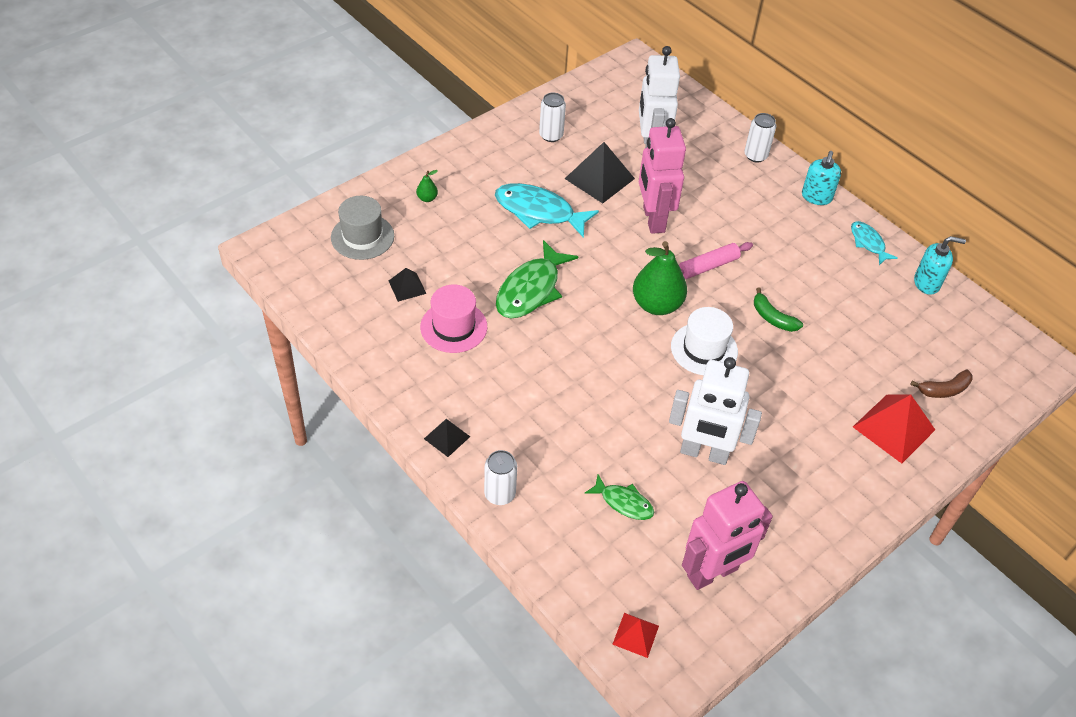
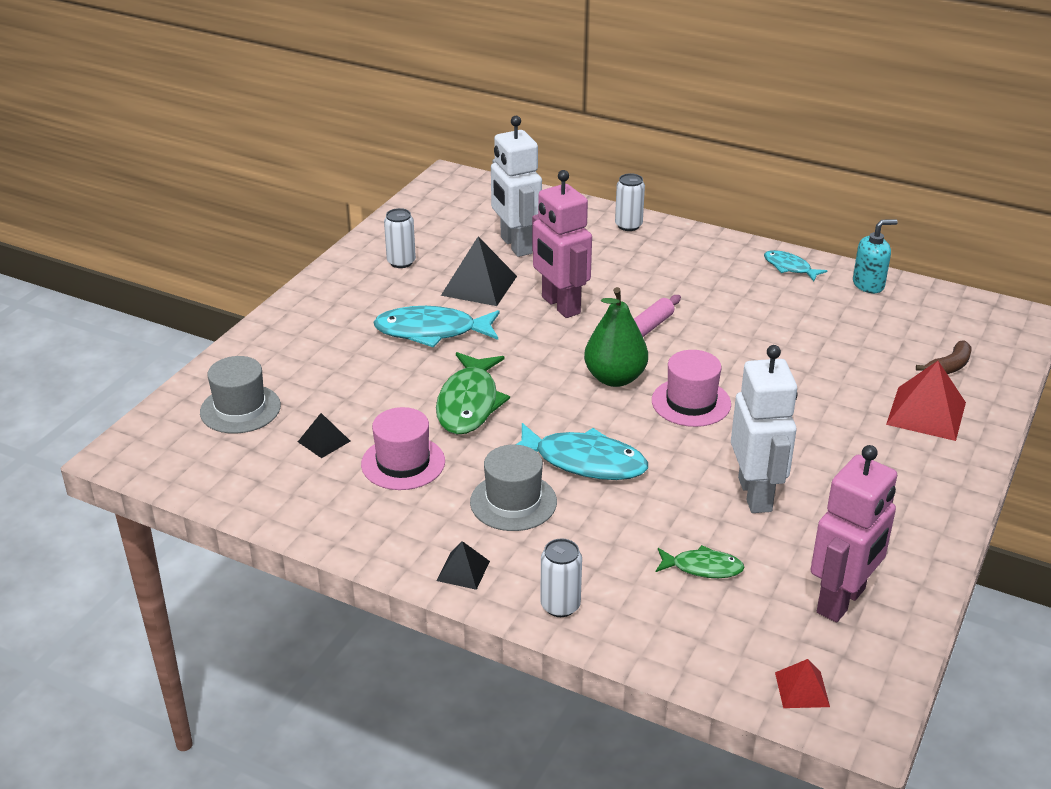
camera: 20 degrees left, 15 degrees down
green pear [416,170,438,202] -> none
white robot [669,357,762,465] -> white robot turned 90 degrees counterclockwise [731,345,798,513]
white hat [671,307,738,375] -> pink hat [652,350,731,427]
green banana [754,287,803,332] -> none
turquoise soap dispenser [802,151,841,205] -> none
none -> grey hat [470,445,557,531]
none -> turquoise fish [516,423,648,480]

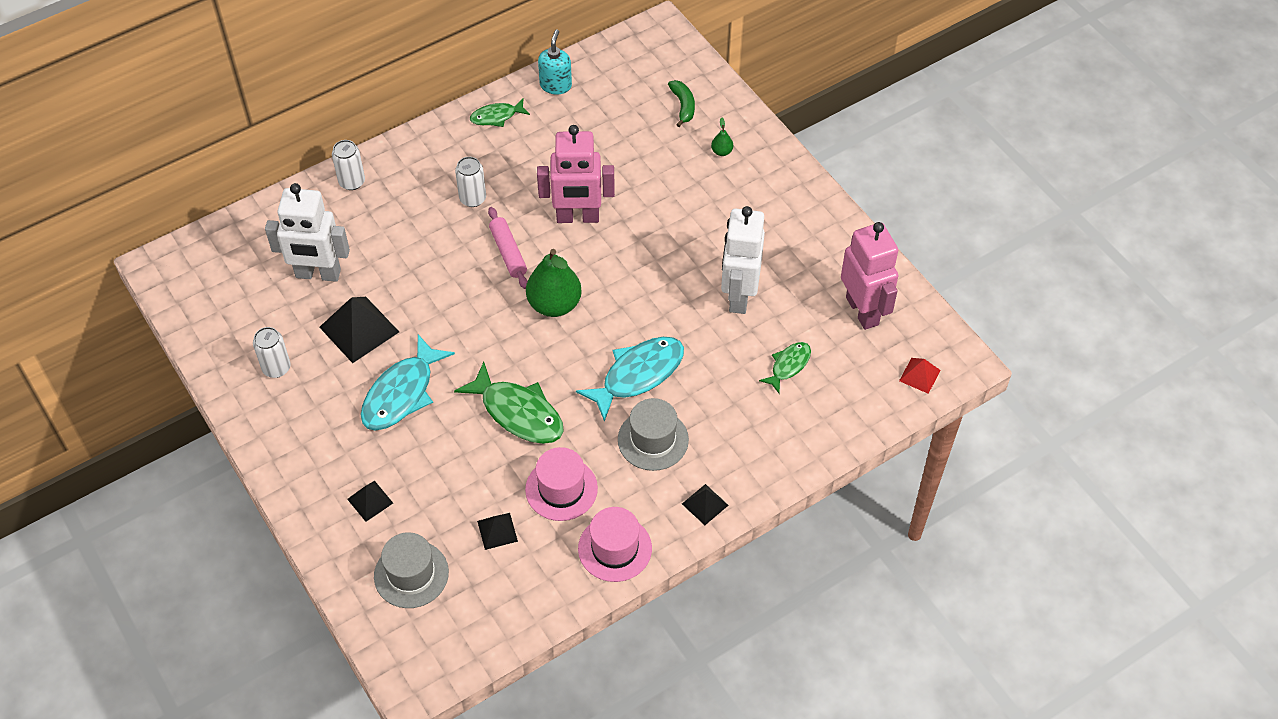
camera: 60 degrees left, 20 degrees up
pink robot [532,170,592,318] -> pink robot moved to [537,125,615,223]
white can [540,538,582,617] -> white can moved to [455,157,486,207]
pink hat [652,350,731,427] -> pink hat moved to [578,507,652,582]
white robot [731,345,798,513] -> white robot turned 105 degrees counterclockwise [721,206,765,314]
turquoise fish [764,250,827,281] -> green fish [470,99,530,127]
red pyramid [886,361,966,441] -> green pear [711,117,733,156]
brown banana [916,340,972,374] -> green banana [668,80,695,127]
none -> black pyramid [347,481,393,522]

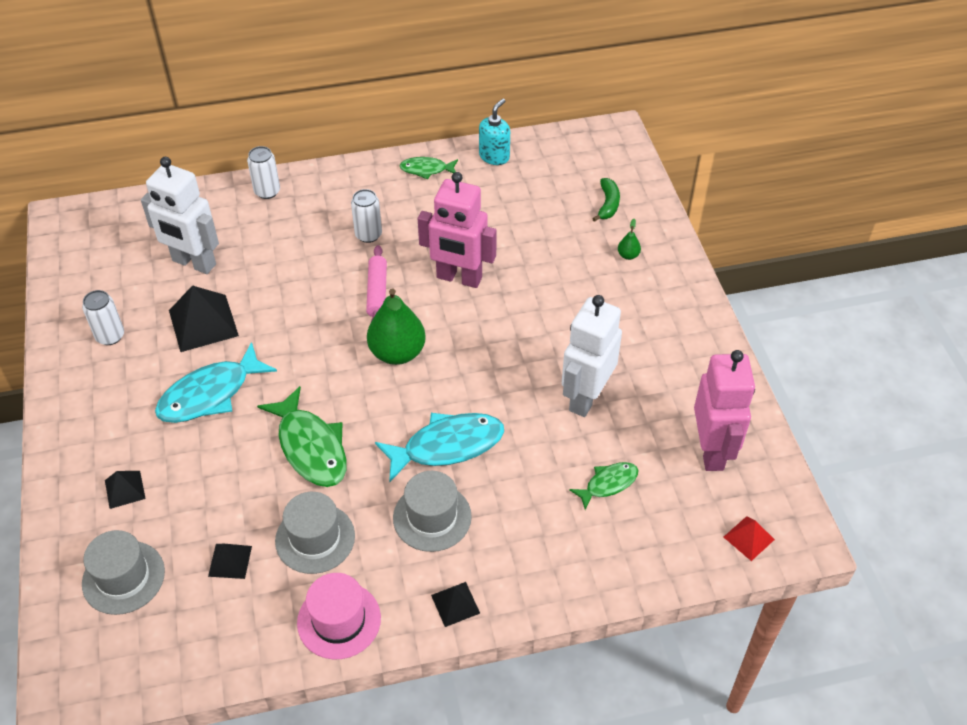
camera: 20 degrees right, 5 degrees down
pink hat [525,447,598,521] -> grey hat [275,492,355,574]

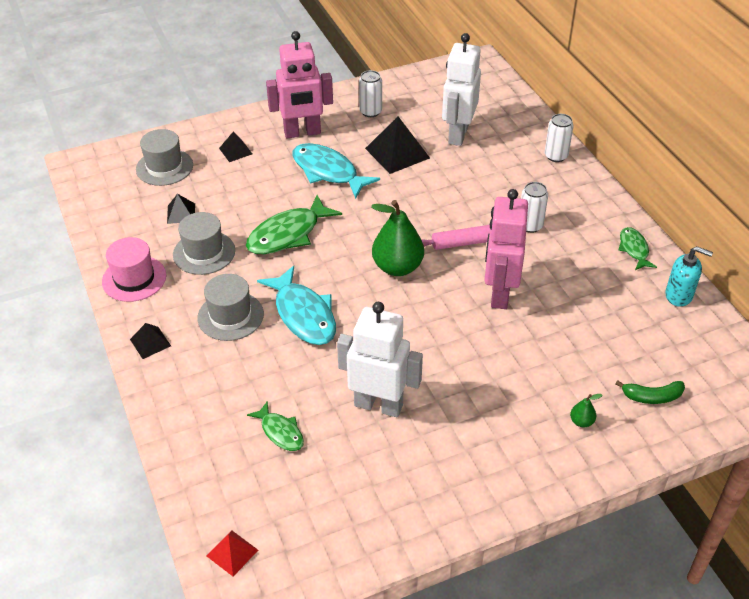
camera: 80 degrees right, 5 degrees down
pink robot [694,350,755,471] -> pink robot moved to [266,31,333,138]

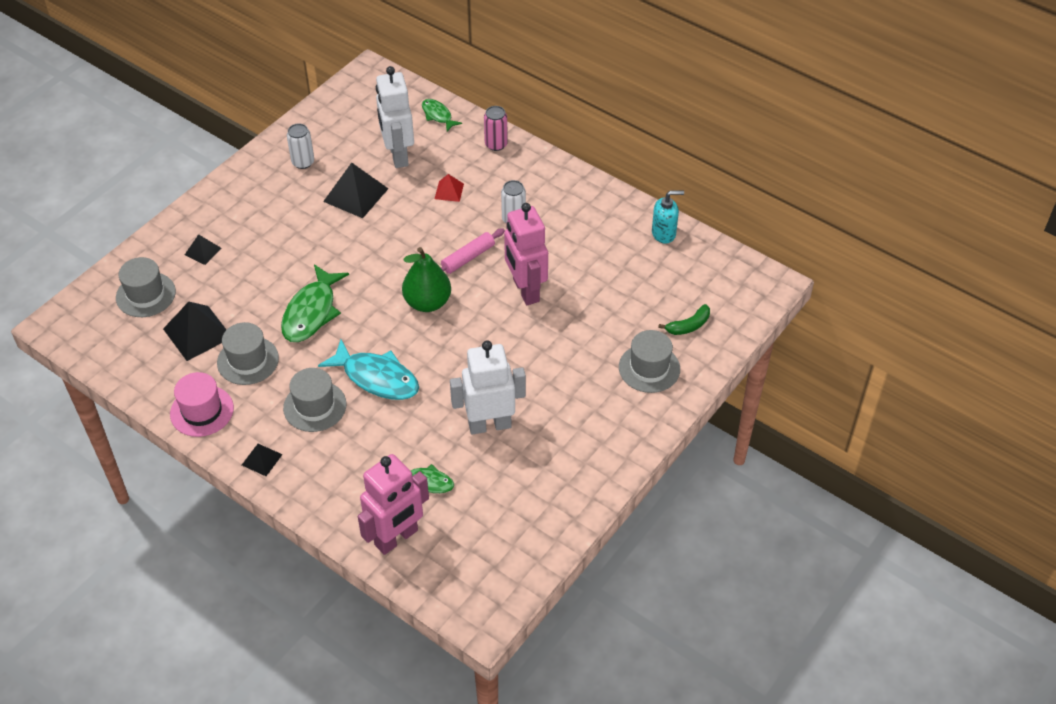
camera: 30 degrees left, 5 degrees up
black pyramid [167,194,195,224] -> black pyramid [163,302,226,361], size x1.84
red pyramid [207,530,258,576] -> red pyramid moved to [435,174,464,202]
pink robot [266,31,333,138] -> pink robot moved to [358,454,429,555]
turquoise fish [292,143,380,199] -> none
white can [545,114,574,162] -> pink can [484,106,508,151]
green pear [570,394,602,427] -> grey hat [619,330,680,393]
green fish [619,227,657,270] -> green fish moved to [422,99,462,131]

